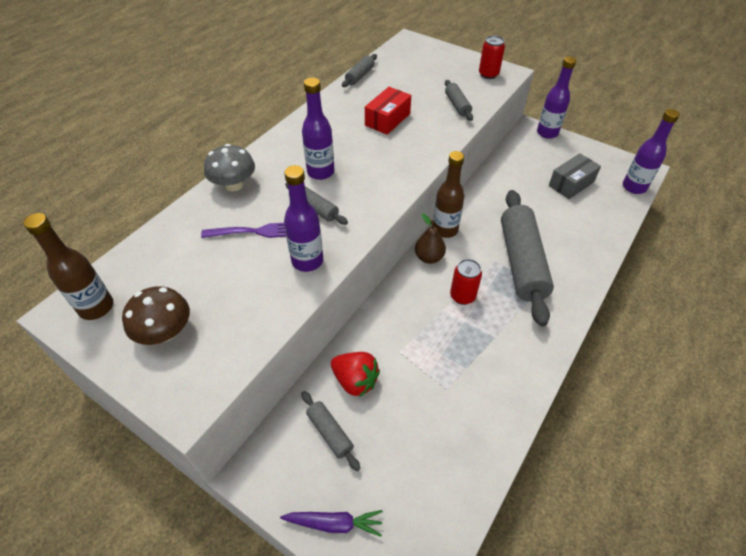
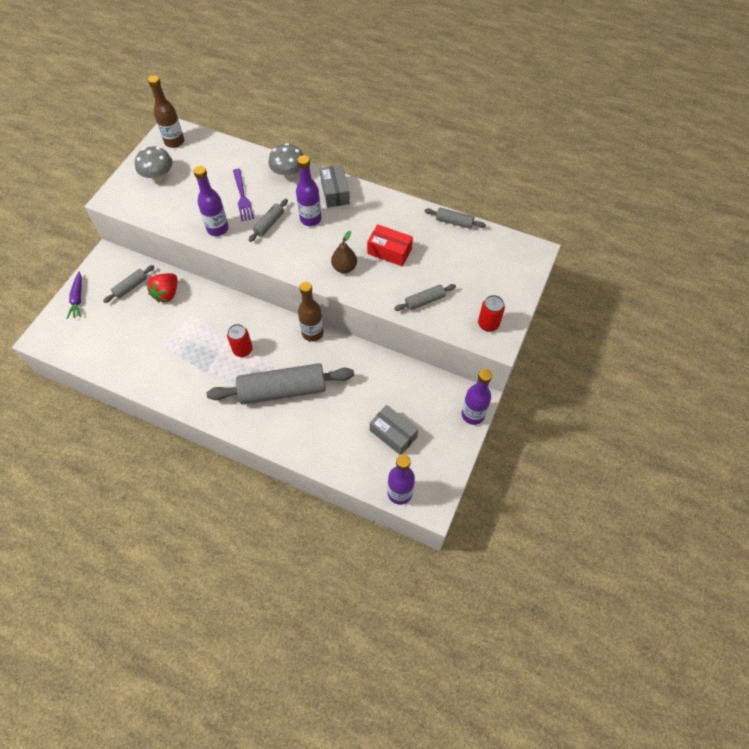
camera: 80 degrees right, 10 degrees up
brown mushroom [122,287,190,345] -> grey mushroom [135,146,173,181]
brown pear [415,214,446,264] -> brown pear moved to [331,231,357,273]
none -> grey box [320,165,350,208]

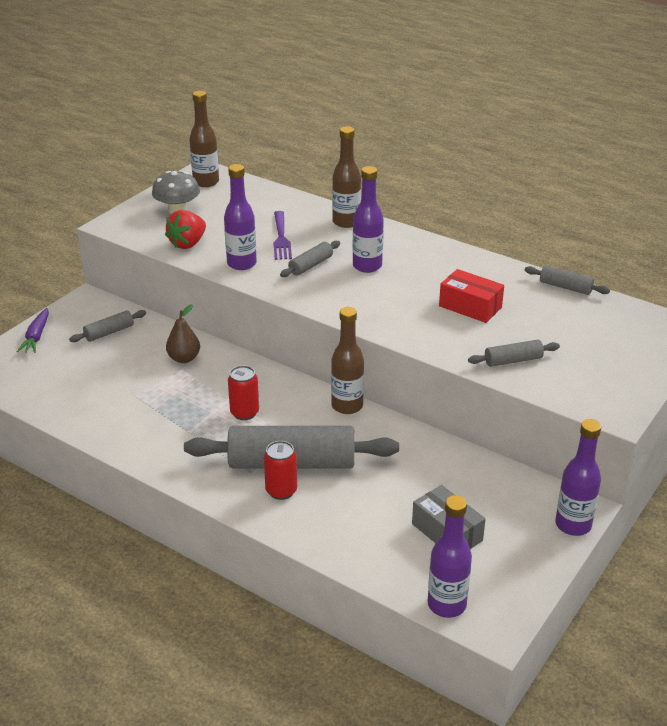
camera: 10 degrees right, 25 degrees down
red strawberry [146,273,177,302] -> red strawberry moved to [165,210,206,249]
grey mushroom [268,143,303,179] -> brown bottle [332,126,361,228]
grey box [320,165,350,208] -> none
brown pear [331,231,357,273] -> brown pear moved to [166,304,200,363]
red can [478,295,505,332] -> red can moved to [264,441,297,500]

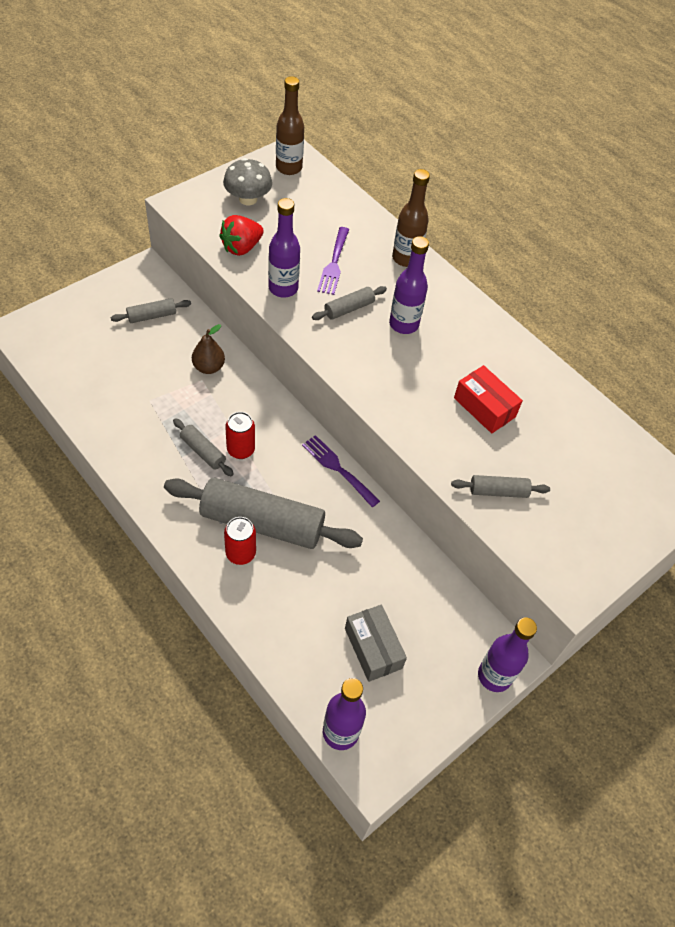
camera: 10 degrees right, 20 degrees up
purple carrot [17,308,49,353] -> none
brown bottle [331,307,364,414] -> purple fork [302,435,380,507]
grey rolling pin [525,266,610,295] -> grey rolling pin moved to [173,418,234,476]

